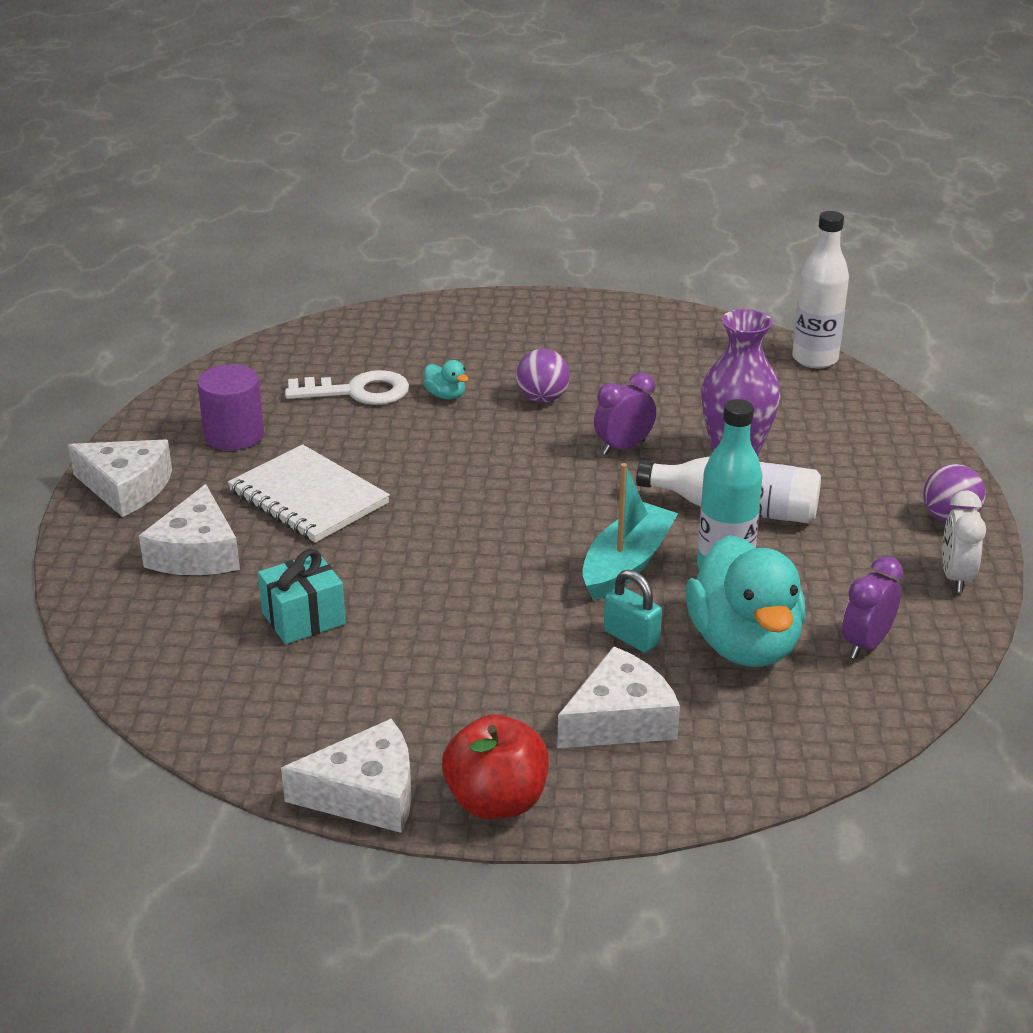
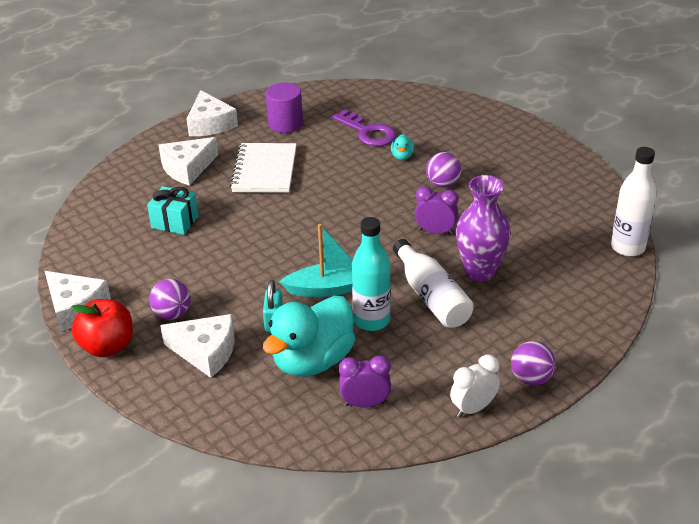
camera: 50 degrees right, 5 degrees up
white key [285,370,409,405] -> purple key [332,109,397,146]
none -> purple ball [149,279,191,320]

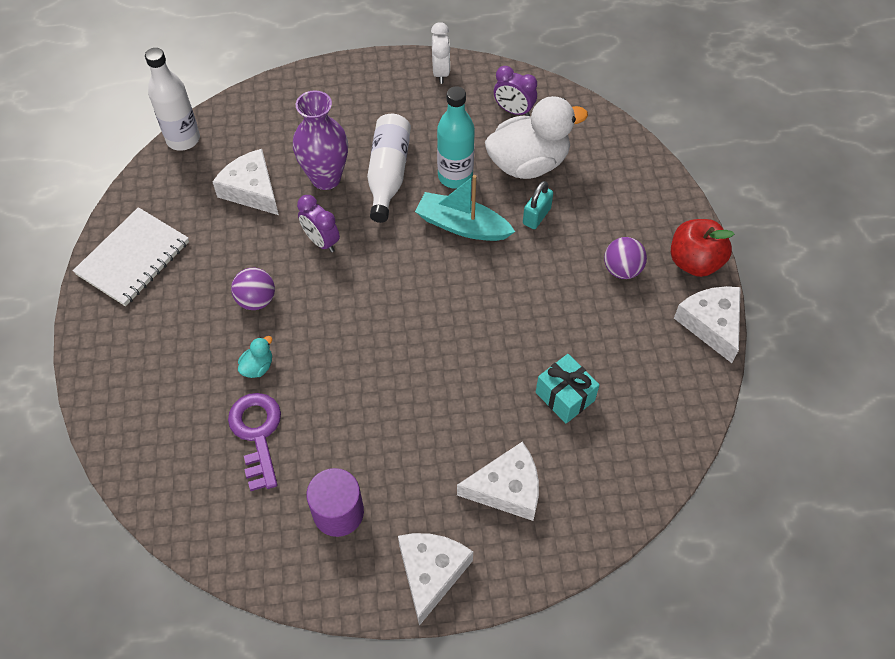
camera: 150 degrees left, 20 degrees up
white cheese [160,314,235,378] -> white cheese moved to [213,149,279,215]
white notebook [230,143,297,193] -> white notebook moved to [73,207,189,306]
turquoise duck [263,296,355,377] -> white duck [485,96,588,179]
white clock [450,355,500,417] -> white clock turned 90 degrees counterclockwise [431,22,450,84]
purple ball [511,341,556,385] -> none

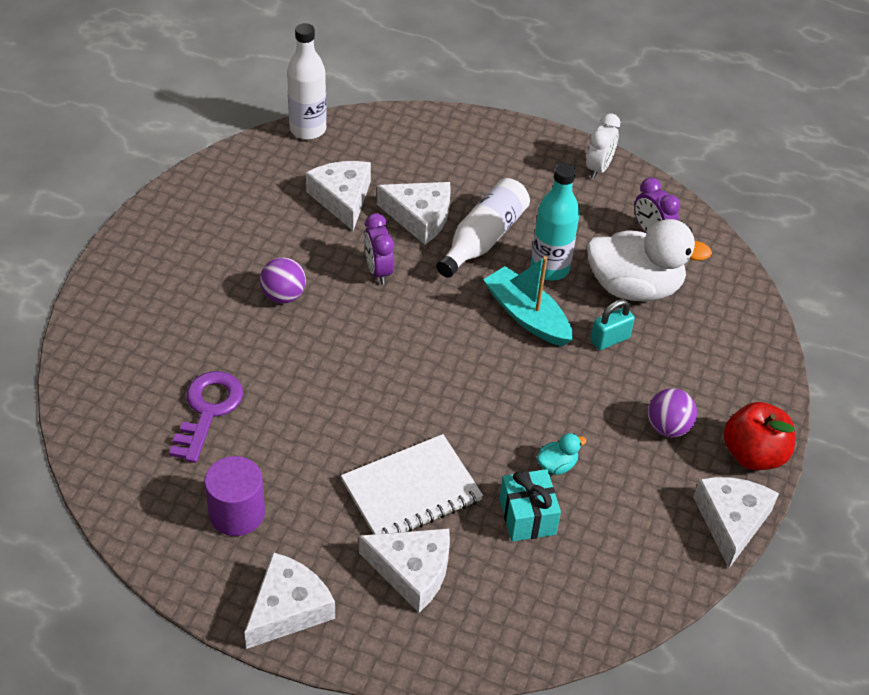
camera: 25 degrees right, 10 degrees down
white notebook [73,207,189,306] -> white notebook moved to [341,434,483,534]
turquoise duck [238,336,272,378] -> turquoise duck moved to [537,433,586,475]
purple vase [293,90,348,190] -> white cheese [377,182,451,245]

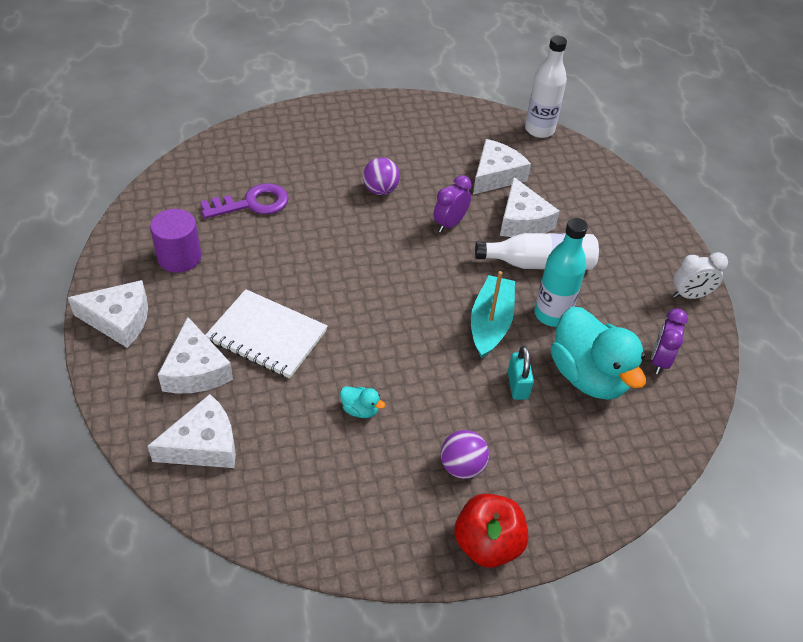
camera: 55 degrees right, 0 degrees up
turquoise gift [499,469,561,542] -> none
white duck [587,219,712,302] -> turquoise duck [551,307,646,400]
turquoise padlock [591,299,635,350] -> turquoise padlock turned 60 degrees clockwise [508,346,534,400]
white cheese [693,477,779,568] -> white cheese moved to [148,394,236,468]

